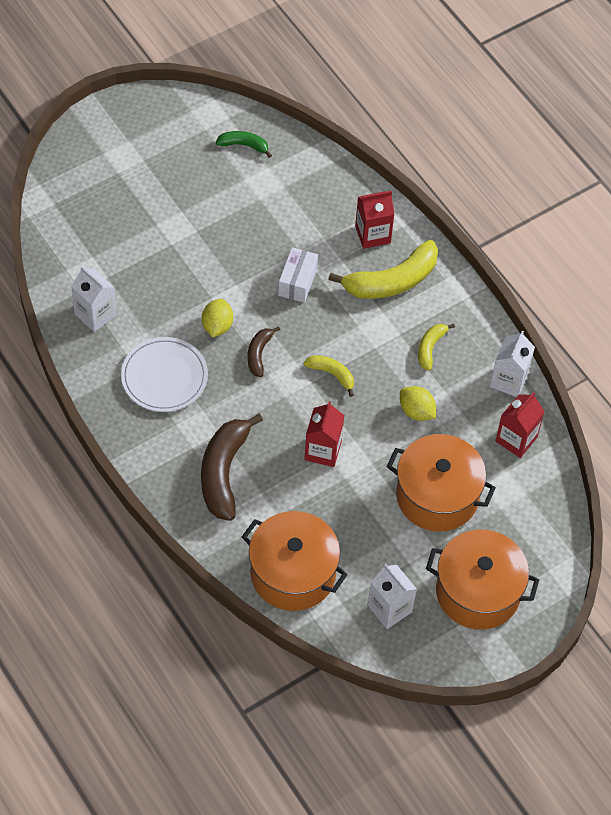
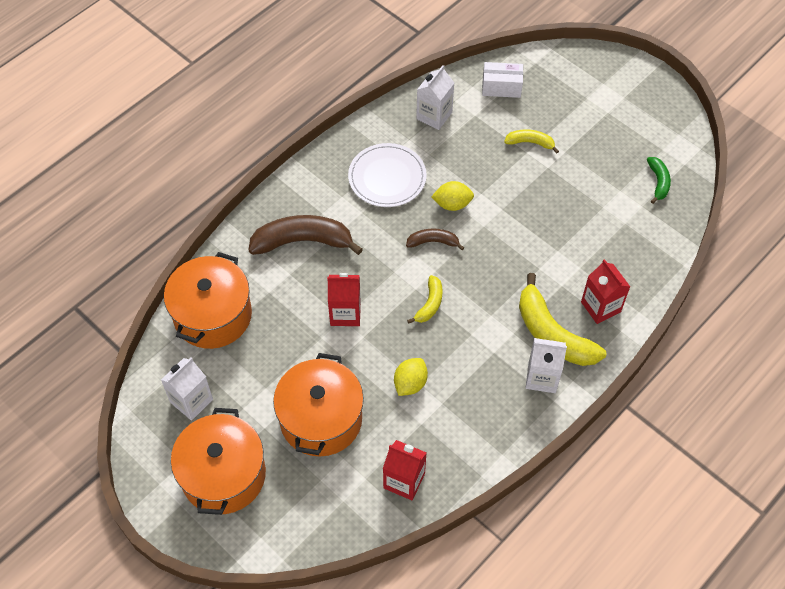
camera: 80 degrees right, 0 degrees up
white box [278,247,318,303] -> white box moved to [482,62,523,98]
yellow banana [418,324,455,371] -> yellow banana moved to [504,129,559,154]
white carton [490,331,535,397] -> white carton moved to [525,338,567,393]

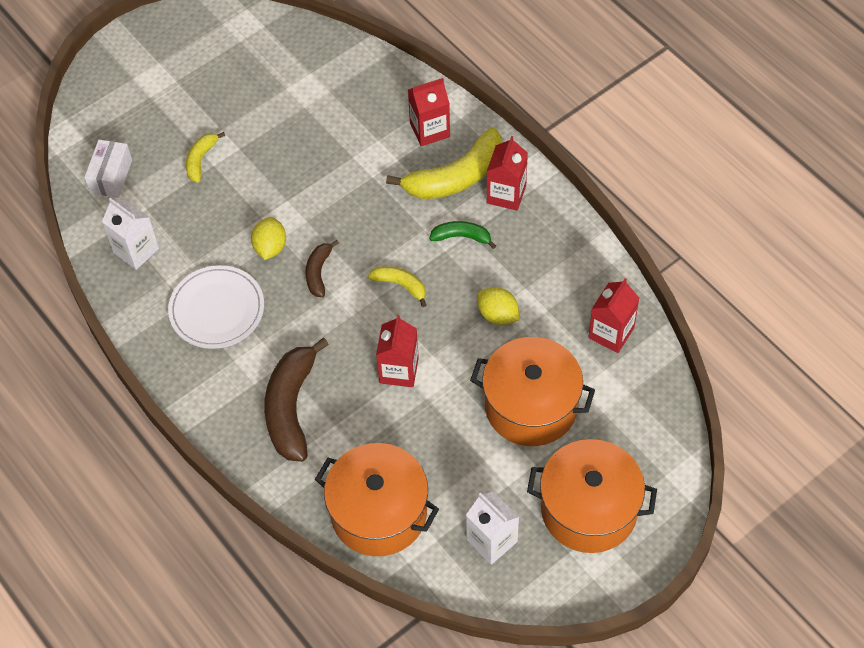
camera: 80 degrees left, 0 degrees up
white carton [525,338,567,393] -> red carton [487,136,528,211]
green banana [647,157,671,204] -> green banana moved to [429,221,496,249]

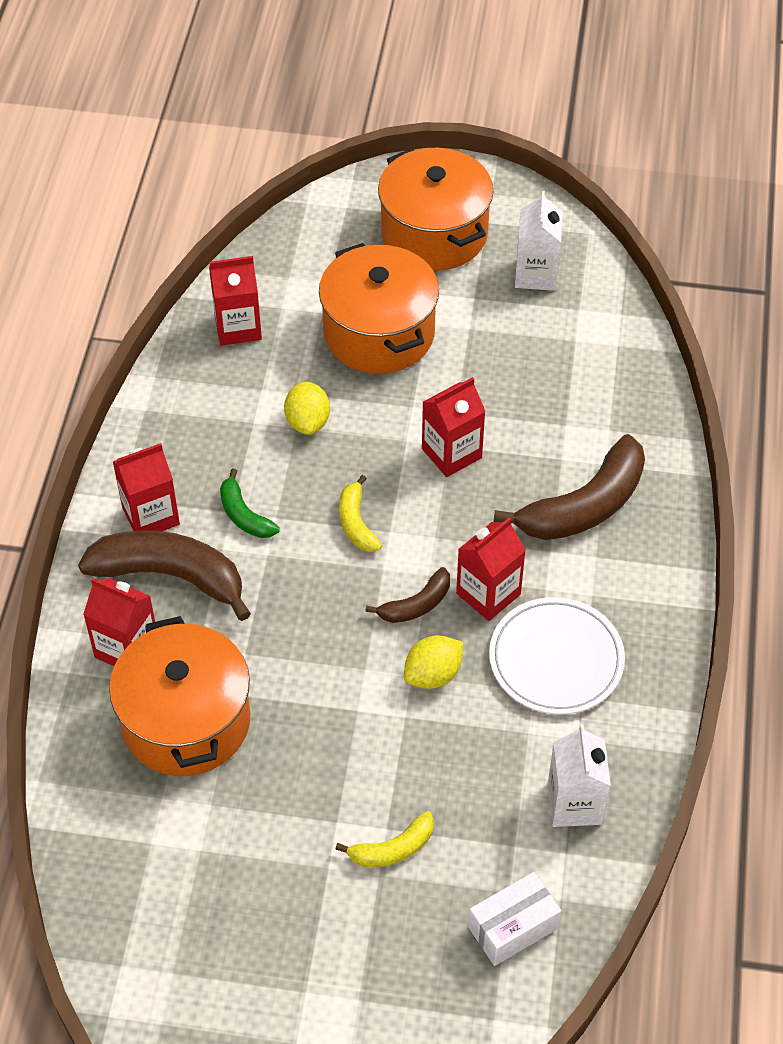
camera: 135 degrees left, 5 degrees down
orange pot [315,443,439,556] -> orange pot moved to [109,616,251,776]
yellow banana [386,128,502,199] -> brown banana [78,531,251,621]
none -> red carton [456,517,526,621]

